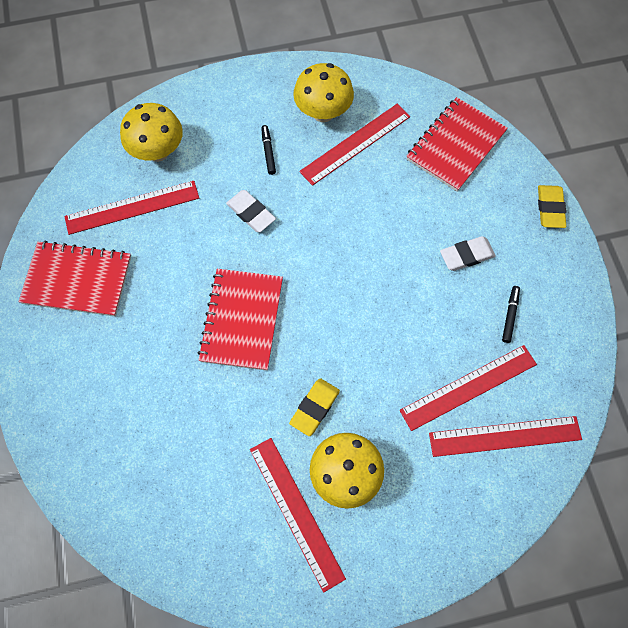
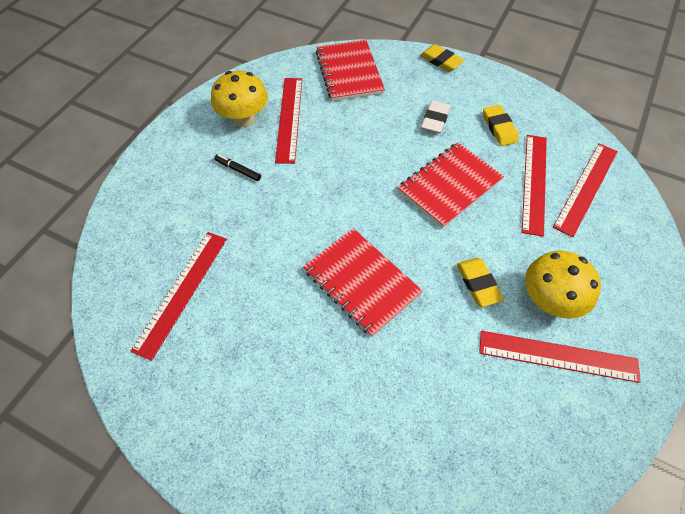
camera: 50 degrees left, 10 degrees down
red notebook [18,241,131,317] -> red notebook moved to [398,142,504,228]
yellow mushroom [120,103,183,162] -> none
white eraser [226,190,276,232] -> none
black marker [502,286,520,343] -> yellow eraser [483,105,519,146]

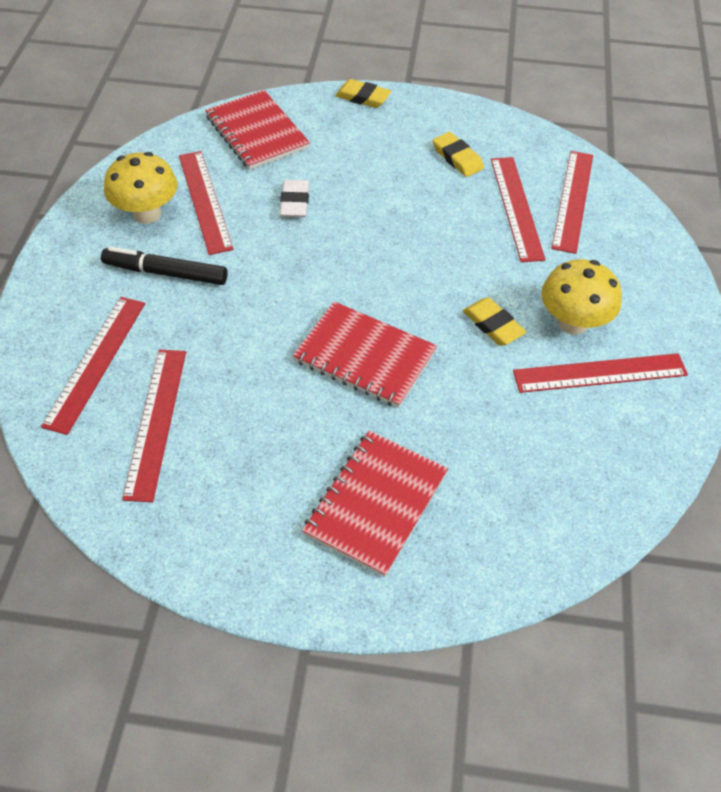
camera: 20 degrees left, 5 degrees down
black marker [214,154,261,181] -> black marker [101,247,228,285], size x1.86
red notebook [398,142,504,228] -> red notebook moved to [302,431,448,577]
white eraser [421,100,450,133] -> white eraser moved to [280,180,309,217]
none -> red ruler [41,297,145,435]

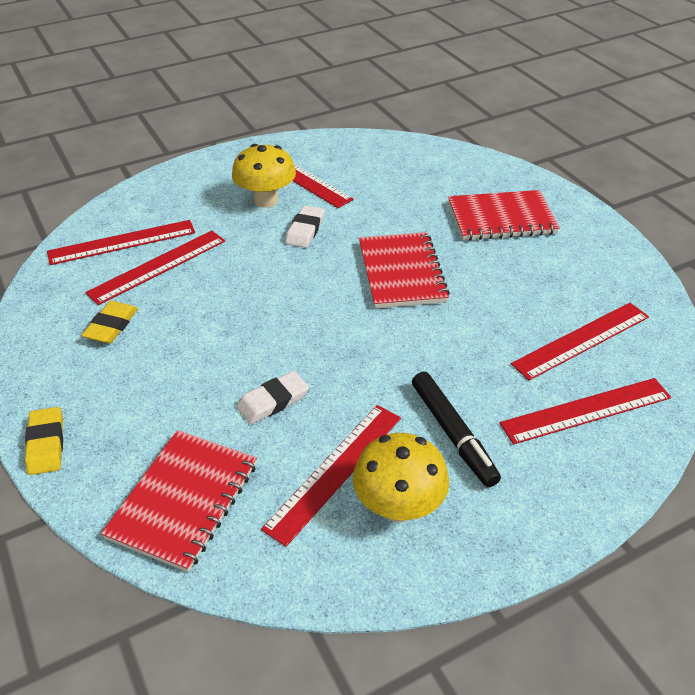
camera: 125 degrees left, 10 degrees down
yellow eraser [463,297,526,346] -> white eraser [285,205,325,248]

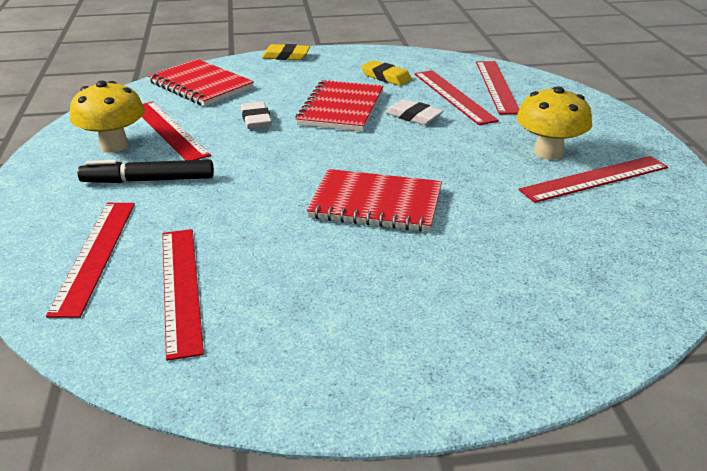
camera: 110 degrees right, 10 degrees down
white eraser [285,205,325,248] -> white eraser moved to [385,99,443,125]
red notebook [448,190,560,240] -> red notebook moved to [295,80,383,131]

